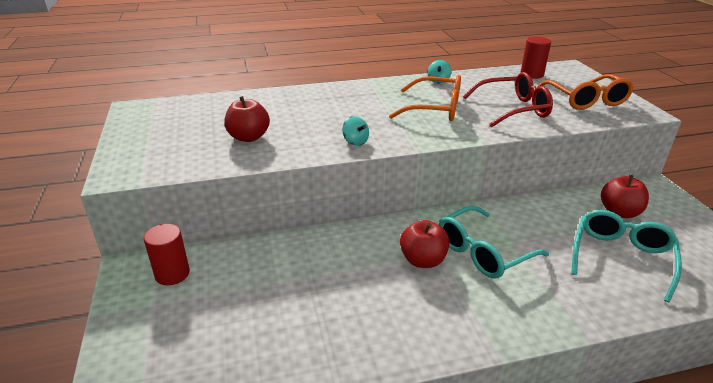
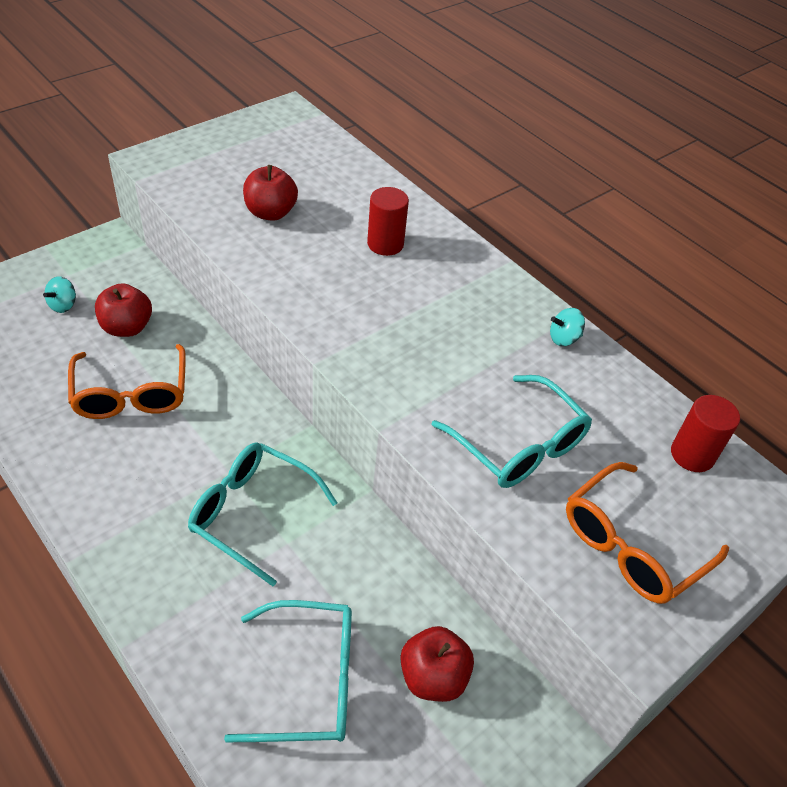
camera: 60 degrees right, 15 degrees up
red cylinder [144,224,190,285] -> red cylinder moved to [367,187,409,256]
turquoise spinning top [342,116,369,146] -> turquoise spinning top moved to [43,276,76,313]
orange glasses [389,75,461,121] -> orange glasses moved to [68,344,186,419]
red apple [400,220,449,268] -> red apple moved to [95,283,152,337]
red glasses [463,72,553,128] -> turquoise glasses [432,375,592,488]

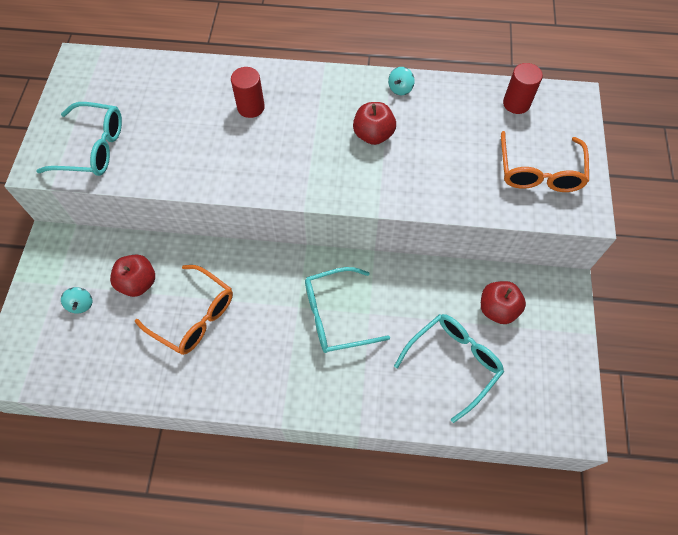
camera: 40 degrees left, 15 degrees up
red apple [243,165,298,221] -> red apple moved to [353,102,396,145]
turquoise glasses [432,375,592,488] -> turquoise glasses moved to [36,102,122,176]

